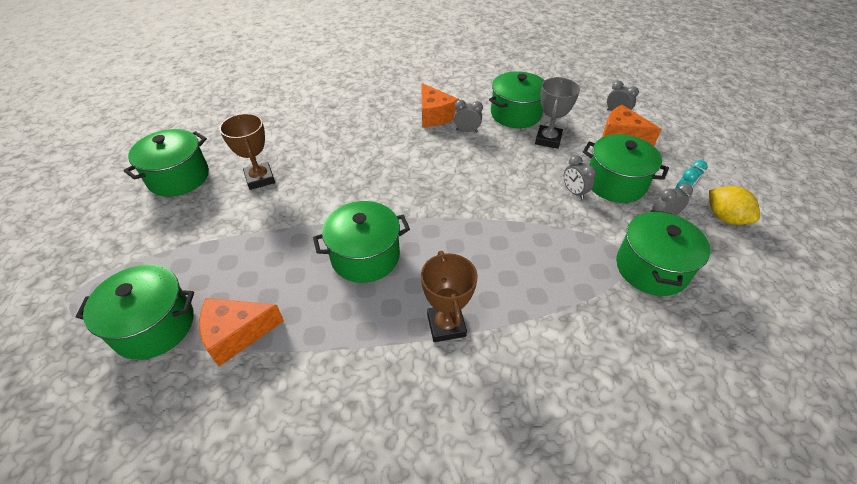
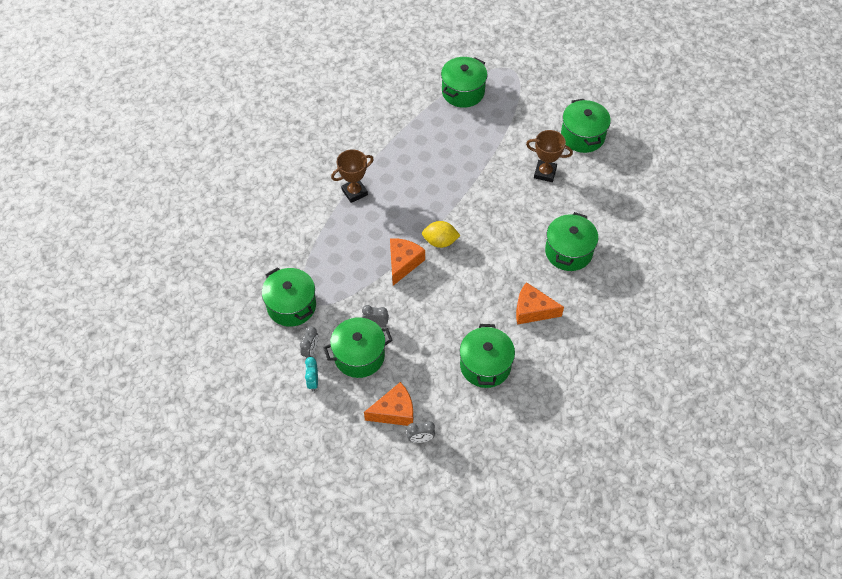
camera: 130 degrees right, 10 degrees up
orange cheese [199,298,284,366] -> orange cheese moved to [390,238,425,286]
green pot [313,201,410,283] -> green pot moved to [545,212,598,271]
brown trophy [421,251,478,342] -> brown trophy turned 60 degrees counterclockwise [331,149,374,203]
grey clock [454,100,483,133] -> none
grey trophy [535,77,580,149] -> none
yellow lemon [709,186,760,225] -> yellow lemon moved to [422,221,461,248]

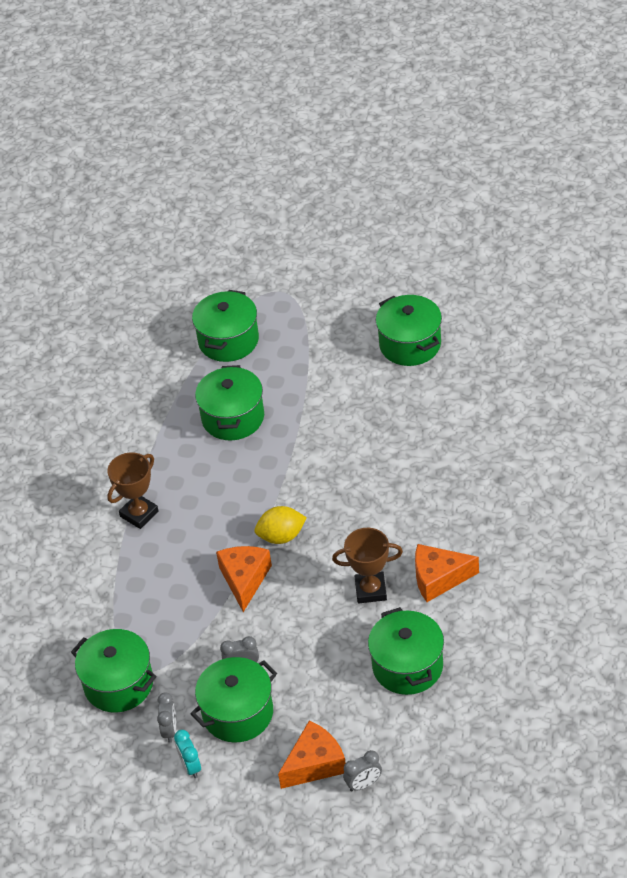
camera: 15 degrees left, 10 degrees down
brown trophy [526,130,573,182] -> brown trophy moved to [332,528,403,604]
green pot [545,212,598,271] -> green pot moved to [195,365,264,440]

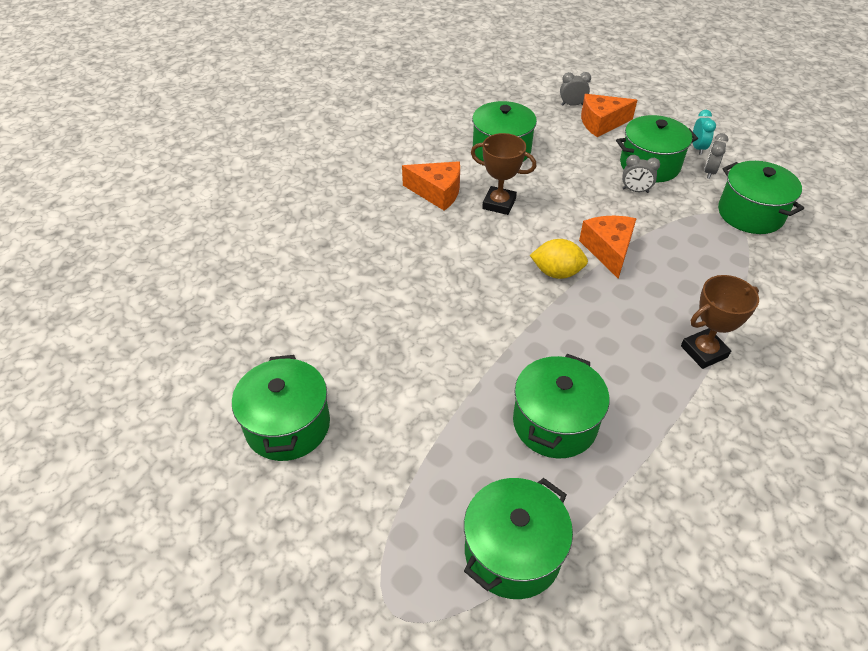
camera: 160 degrees left, 0 degrees up
orange cheese [216,546,272,612] -> orange cheese turned 150 degrees clockwise [579,216,637,279]

